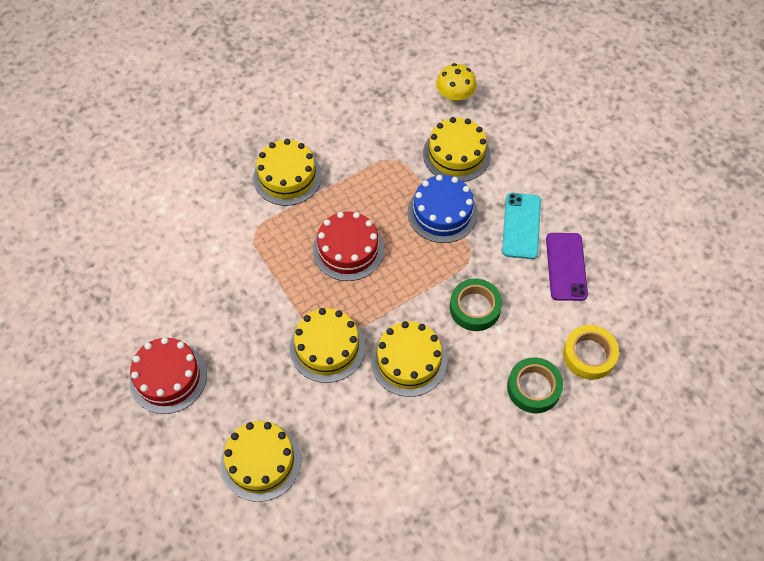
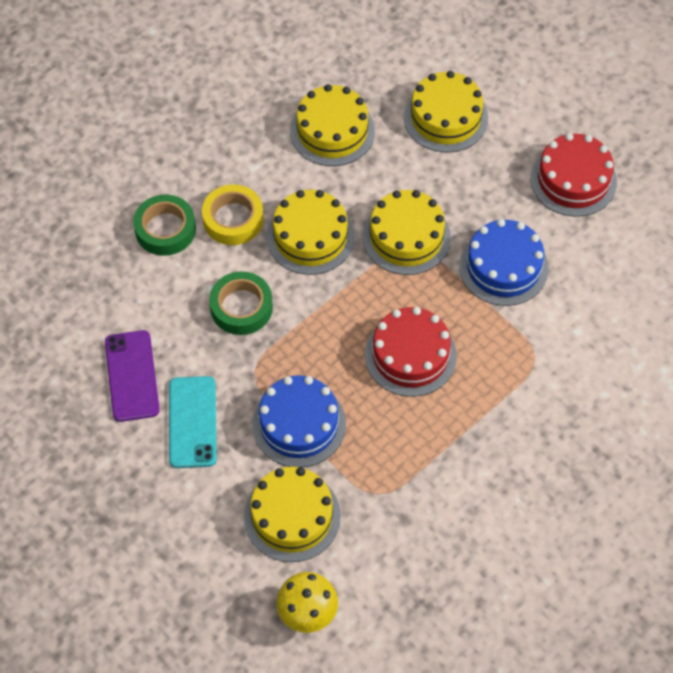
camera: 170 degrees right, 0 degrees up
yellow cake [253,139,322,206] -> yellow cake moved to [290,84,375,166]
yellow tape [563,325,619,380] -> yellow tape moved to [202,184,264,245]
none -> blue cake [459,219,549,306]

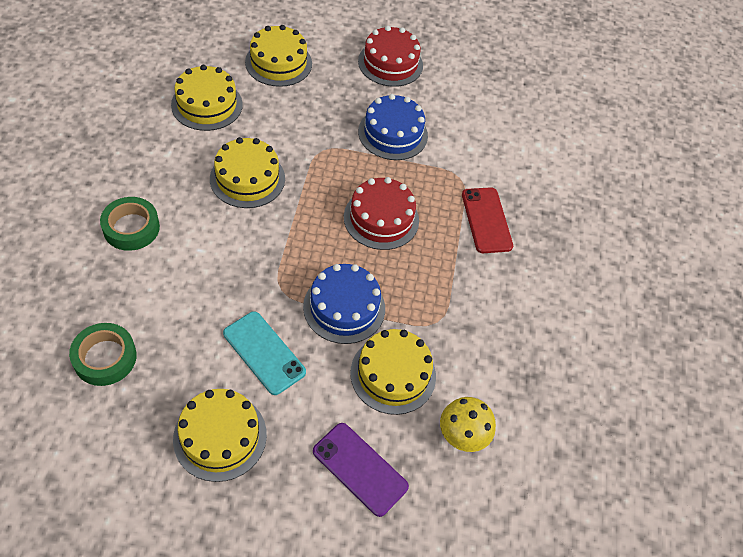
camera: 45 degrees left, 5 degrees down
purple phone [105,330,160,422] -> purple phone moved to [313,423,409,517]
yellow tape [202,184,264,245] -> none
green tape [209,271,273,335] -> green tape moved to [69,323,137,386]
yellow cake [363,190,451,275] -> yellow cake moved to [173,389,267,482]
none -> red phone [462,187,513,253]

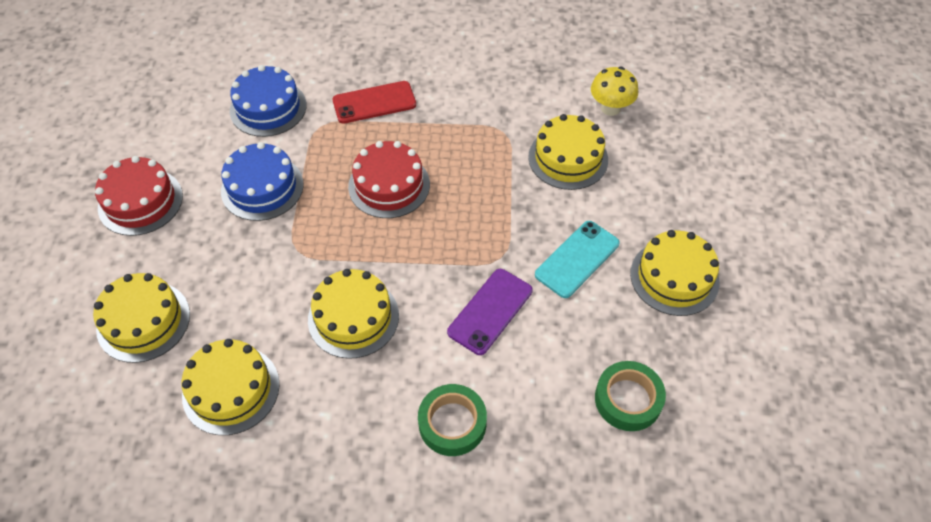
camera: 90 degrees left, 0 degrees up
blue cake [303,264,385,344] -> blue cake moved to [230,65,307,137]
purple phone [313,423,409,517] -> purple phone moved to [447,269,533,355]

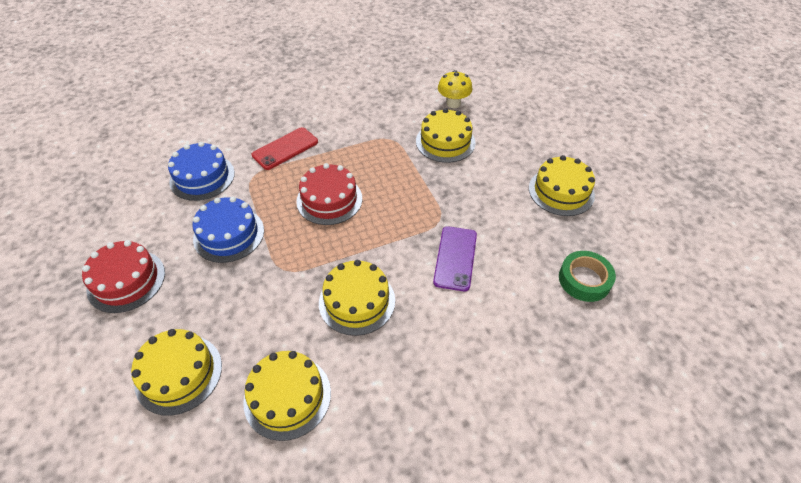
camera: 25 degrees left, 5 degrees down
green tape [418,384,487,456] -> none
turquoise phone [535,221,620,298] -> none

